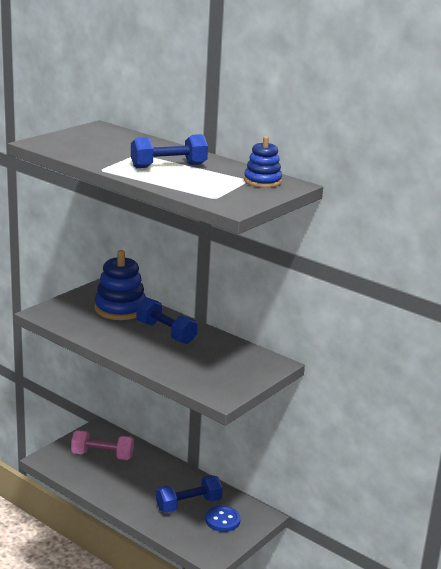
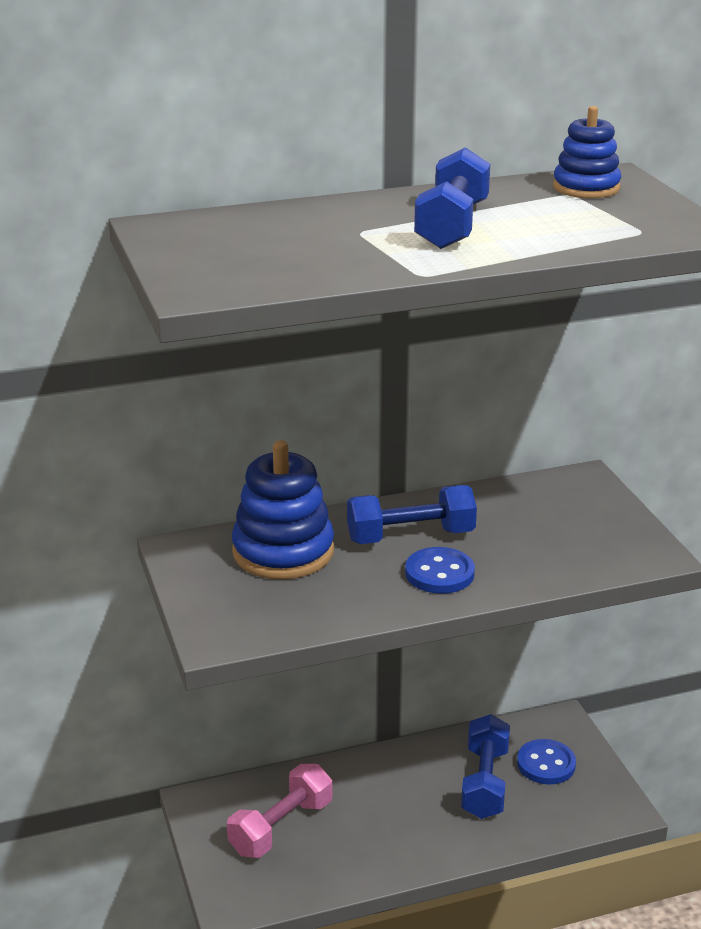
camera: 55 degrees left, 5 degrees up
none -> blue button [405,547,475,594]

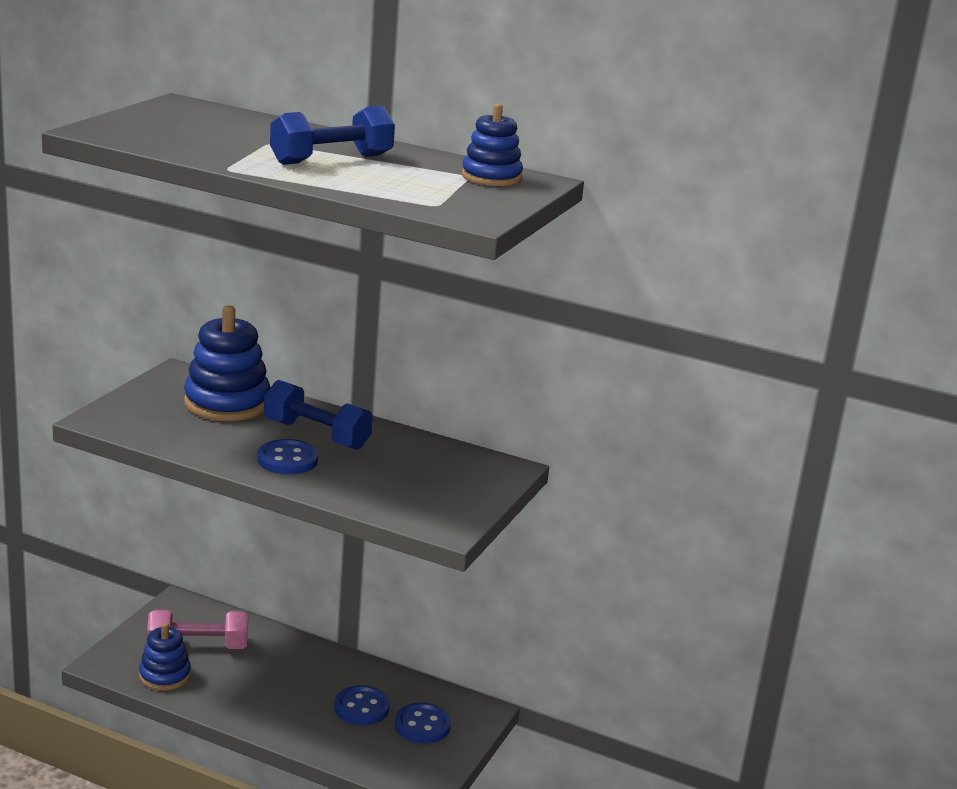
camera: 40 degrees right, 5 degrees down
blue dumbbell [461,714,510,819] -> blue button [334,685,390,725]
none -> blue stacking toy [139,623,191,691]

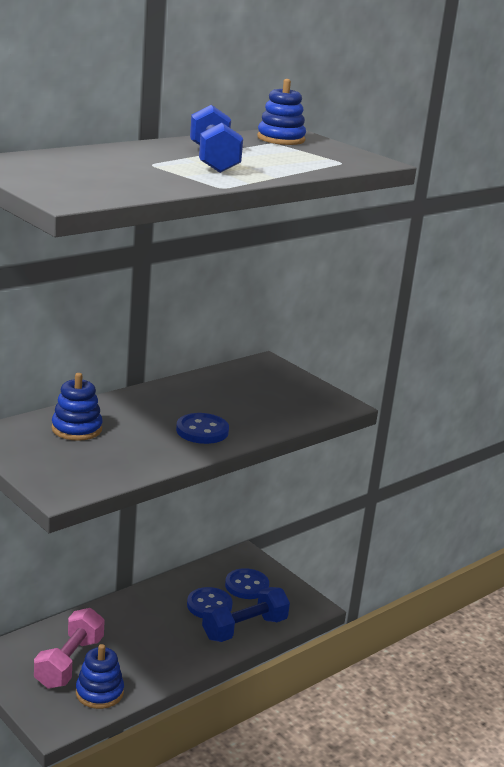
camera: 65 degrees left, 0 degrees up
blue stacking toy [184,306,270,421] -> blue stacking toy [52,373,103,441], size x0.62
blue dumbbell [264,380,373,450] -> blue dumbbell moved to [202,587,290,642]

